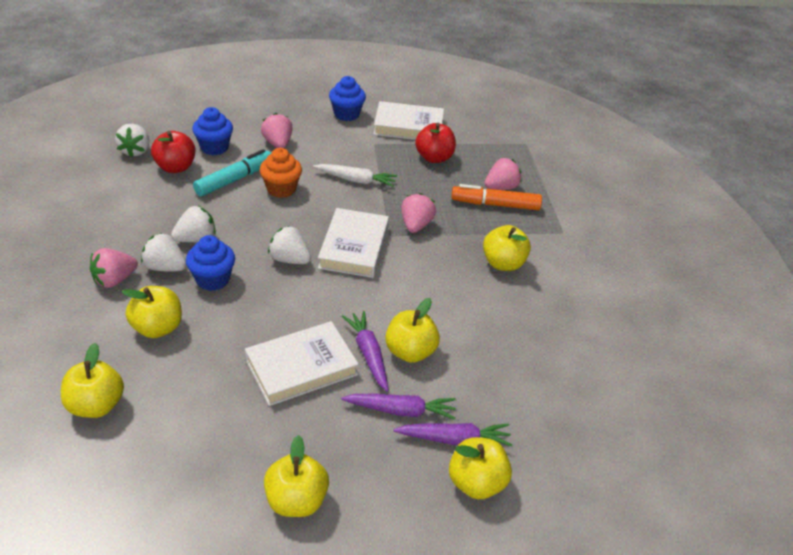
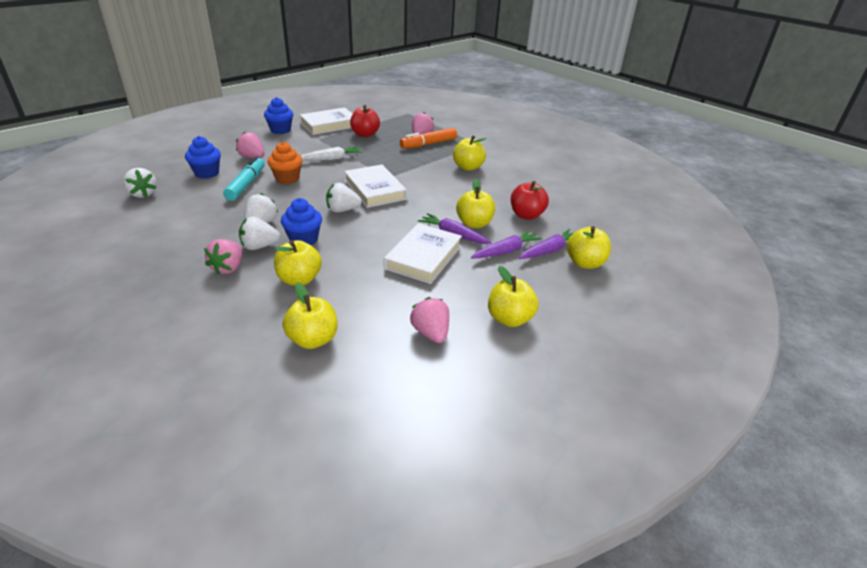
camera: 35 degrees left, 5 degrees down
red apple [151,131,195,173] -> red apple moved to [511,181,549,220]
pink strawberry [401,193,436,233] -> pink strawberry moved to [410,297,449,343]

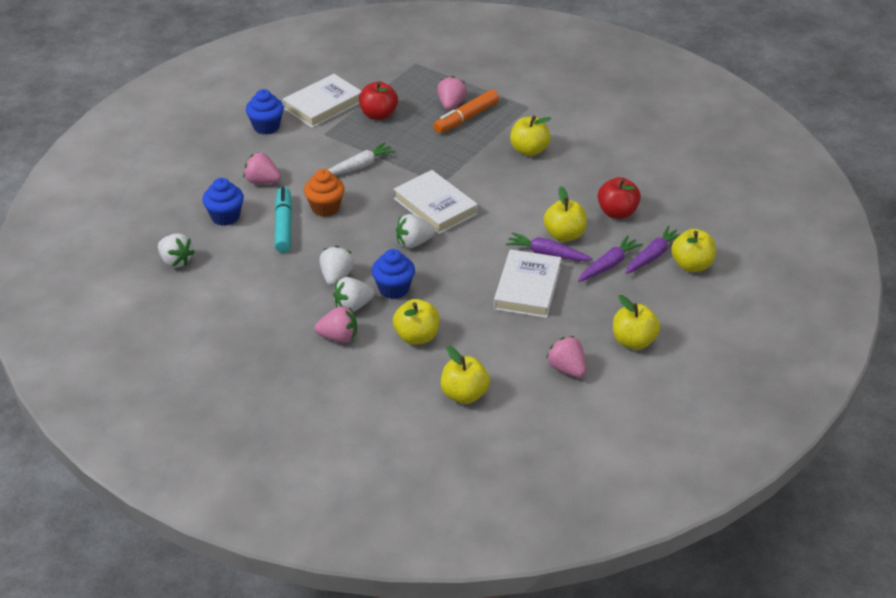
camera: 10 degrees left, 5 degrees up
pink strawberry [204,239,243,275] -> pink strawberry turned 90 degrees counterclockwise [314,306,357,343]

